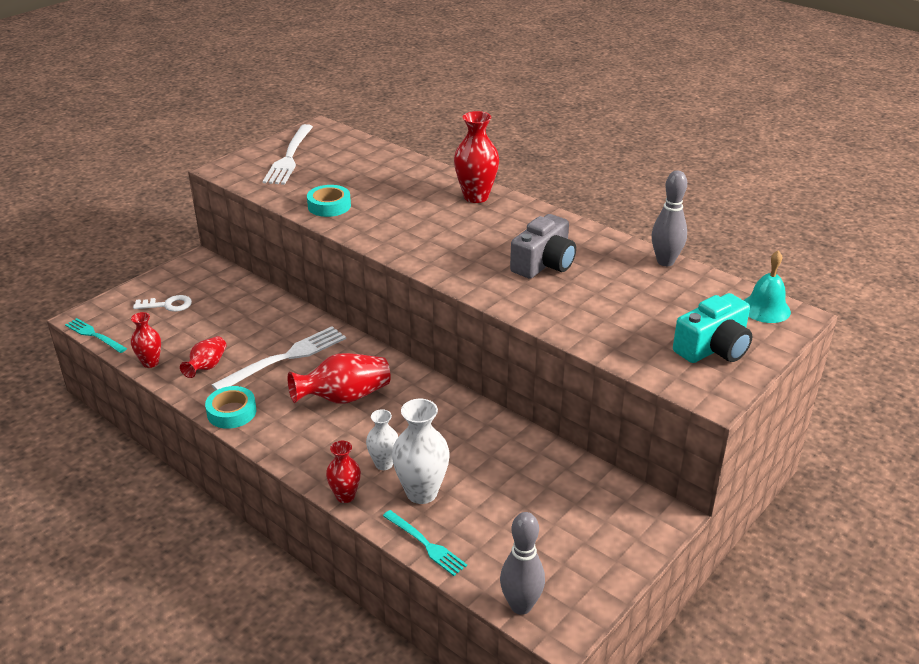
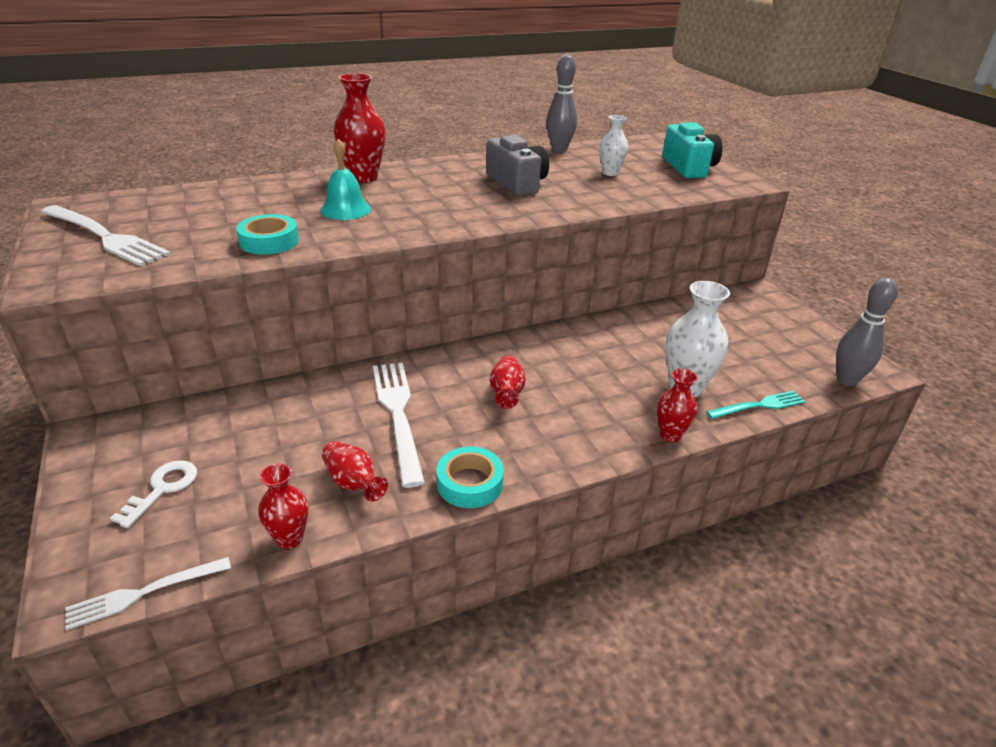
camera: 65 degrees left, 0 degrees up
turquoise fork [65,318,127,353] -> white fork [66,557,231,630]
red vase [288,353,391,404] -> red vase [490,355,526,409], size x0.60
white vase [366,409,398,470] -> white vase moved to [599,115,628,176]
turquoise bell [744,250,791,323] -> turquoise bell moved to [320,138,371,220]

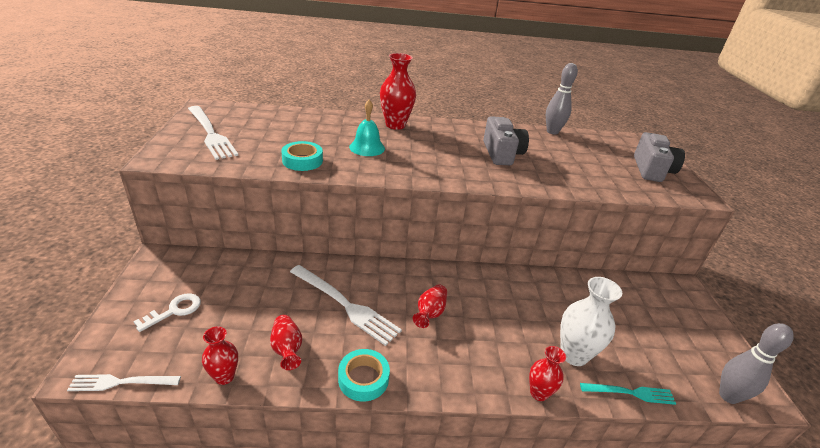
camera: 20 degrees right, 0 degrees up
white fork [373,362,425,488] -> white fork turned 120 degrees clockwise [290,265,402,346]
white vase [599,115,628,176] -> none
turquoise camera [662,122,722,178] -> grey camera [634,132,685,182]

